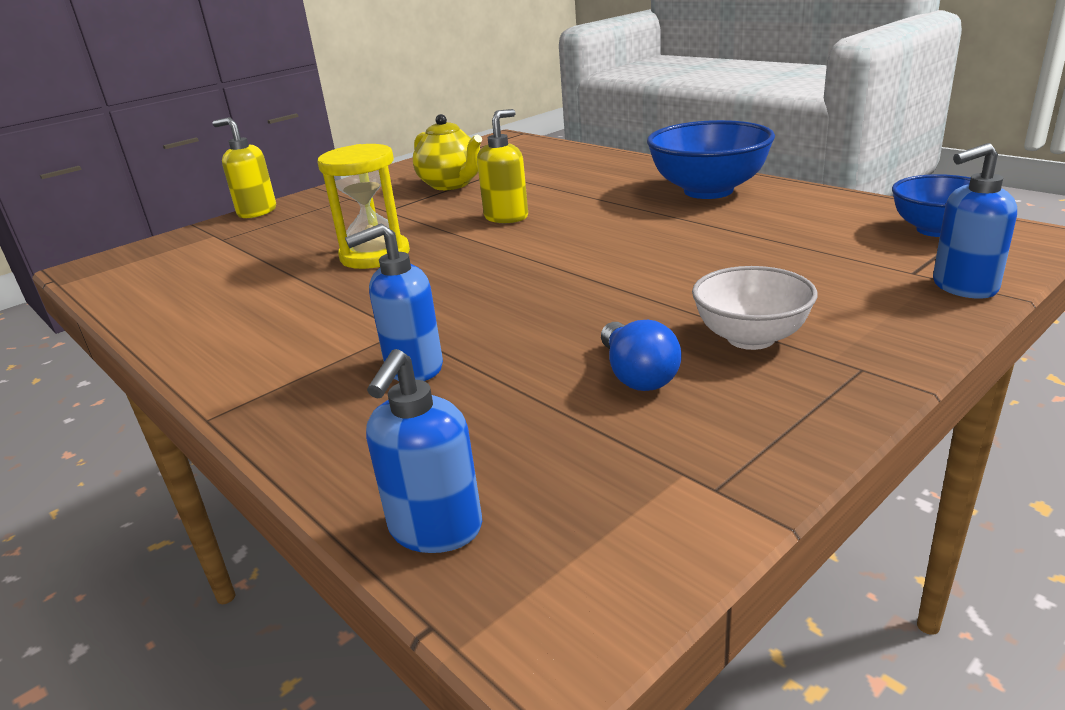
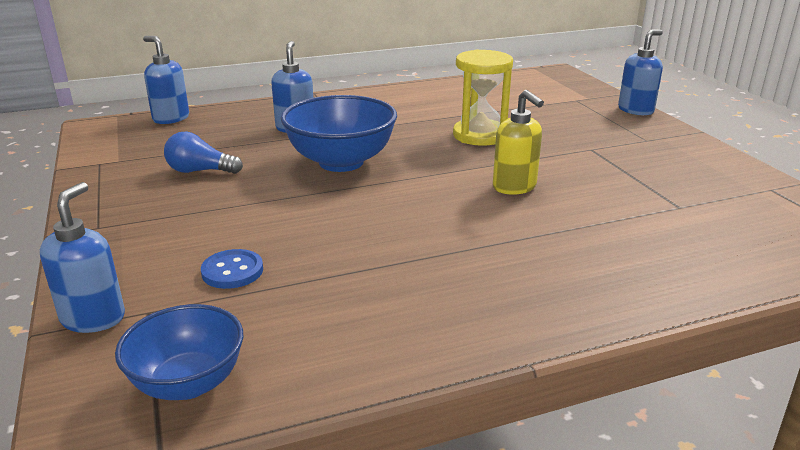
camera: 110 degrees right, 0 degrees up
yellow soap dispenser [212,117,276,218] -> blue soap dispenser [618,30,663,115]
yellow teapot [413,114,482,190] -> none
blue bowl [647,120,775,199] -> blue bowl moved to [281,95,397,172]
white bowl [692,266,817,350] -> none
none -> blue button [201,249,263,289]

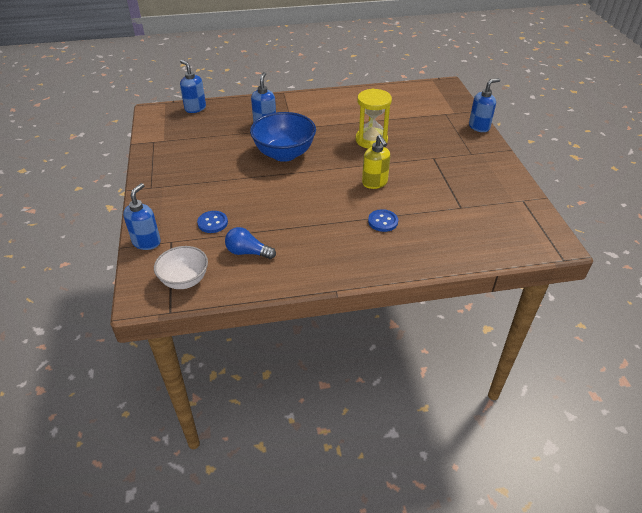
camera: 10 degrees right, 15 degrees up
blue bowl [115,304,243,400] -> white bowl [154,246,208,289]
blue light bulb [164,131,243,174] -> blue light bulb moved to [225,227,276,259]
none -> blue button [368,209,398,232]

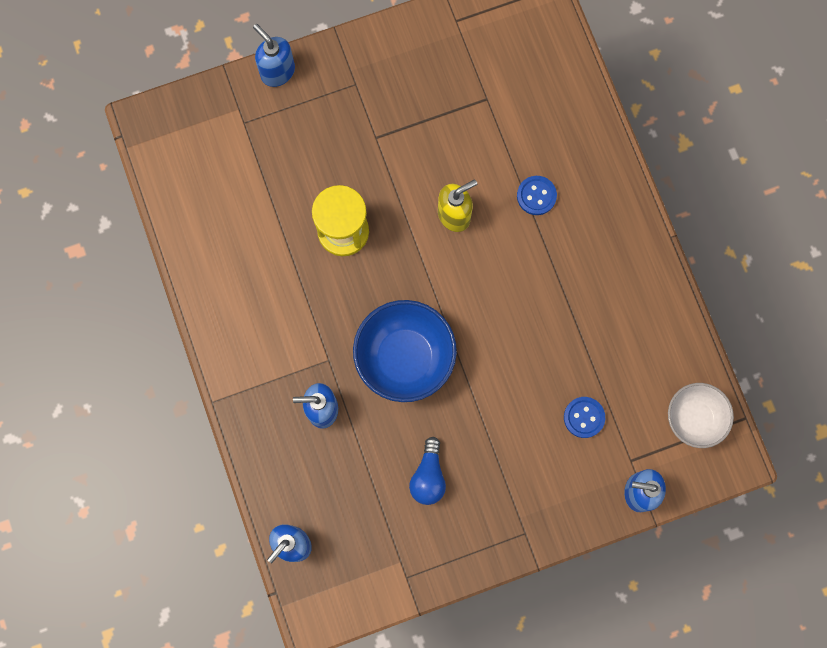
camera: 100 degrees left, 35 degrees up
blue light bulb [225,227,276,259] -> blue light bulb moved to [409,437,446,505]

